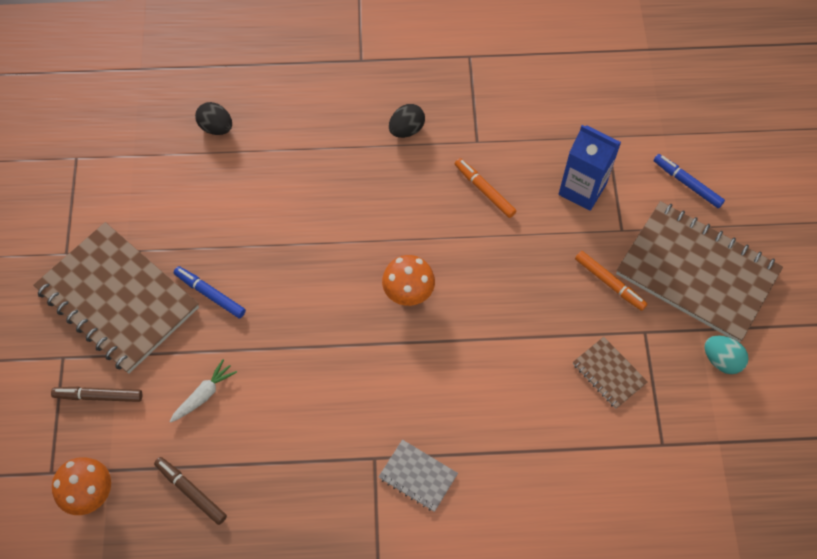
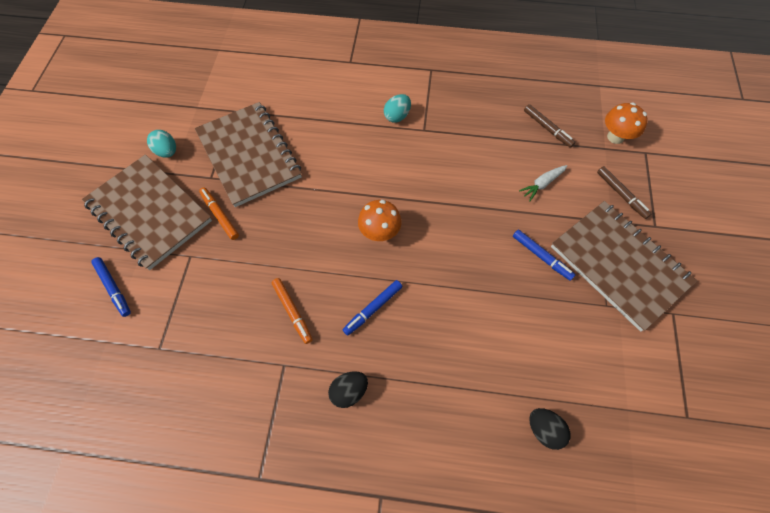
camera: 170 degrees left, 0 degrees up
brown marker [51,387,142,402] -> brown marker turned 45 degrees clockwise [597,166,651,219]
grey notebook [379,440,458,512] -> turquoise egg [384,94,411,123]
blue carton [559,125,621,211] -> none
brown notebook [573,337,648,409] -> brown notebook [195,102,302,207], size x2.28
none -> blue marker [343,280,402,336]

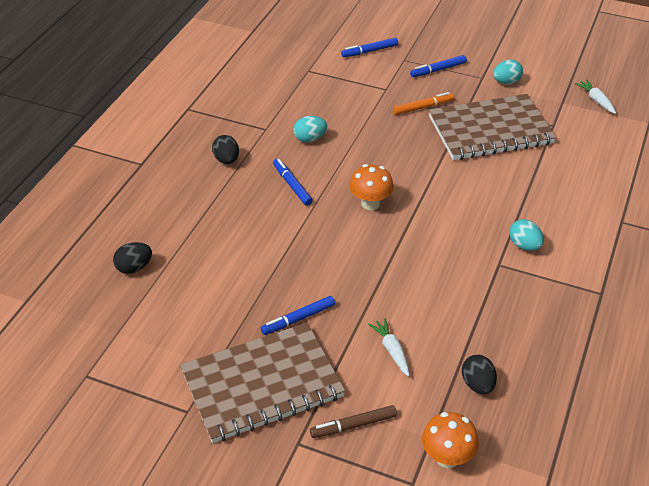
camera: 105 degrees right, 20 degrees down
brown notebook [82,154,212,270] -> blue marker [410,55,467,77]
orange marker [272,278,313,344] -> turquoise egg [293,116,327,142]
brown marker [524,104,575,148] -> black egg [462,355,497,394]
none -> white carrot [575,80,616,114]

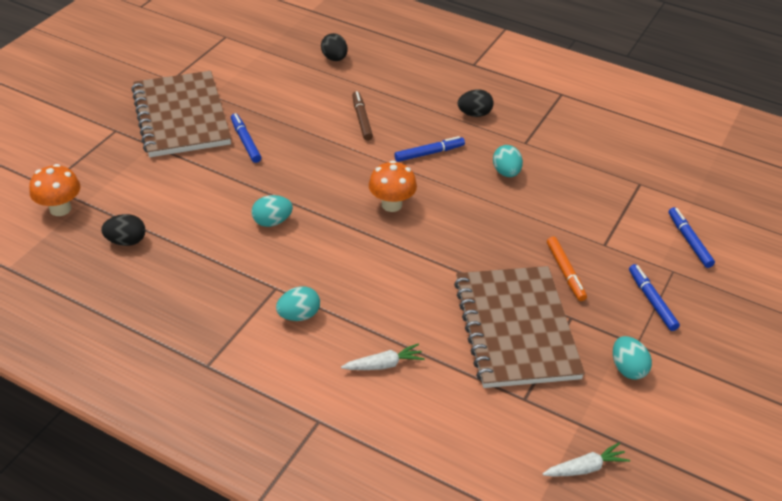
camera: 95 degrees right, 0 degrees up
brown marker [310,405,397,438] -> brown marker moved to [352,91,373,141]
white carrot [368,318,410,377] -> white carrot moved to [341,344,425,370]
none -> turquoise egg [251,195,293,227]

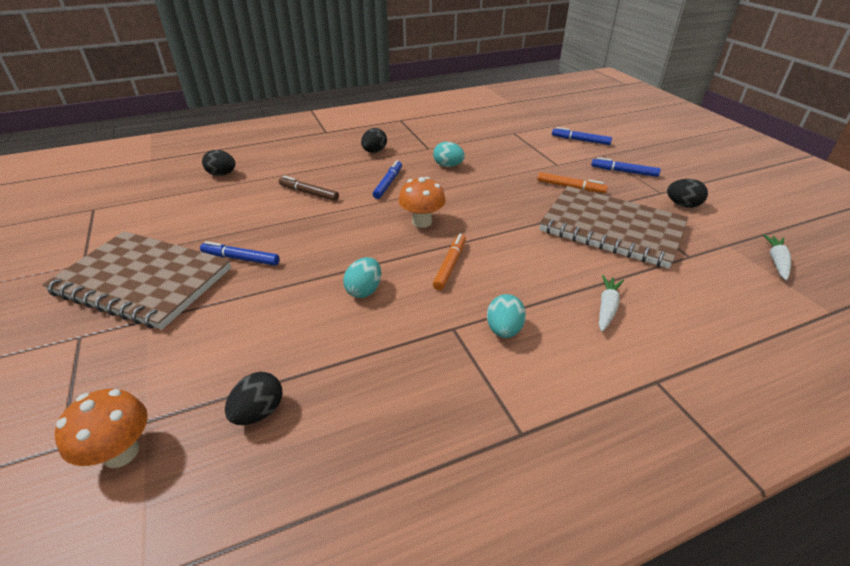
camera: 50 degrees left, 5 degrees down
turquoise egg [613,336,652,380] -> black egg [667,179,708,208]
none -> orange marker [433,234,466,290]

